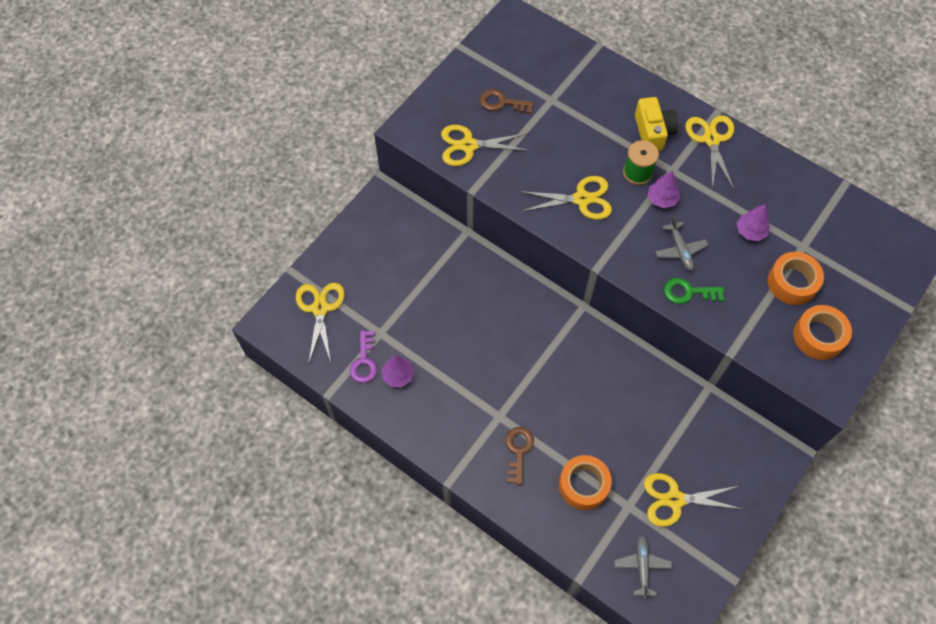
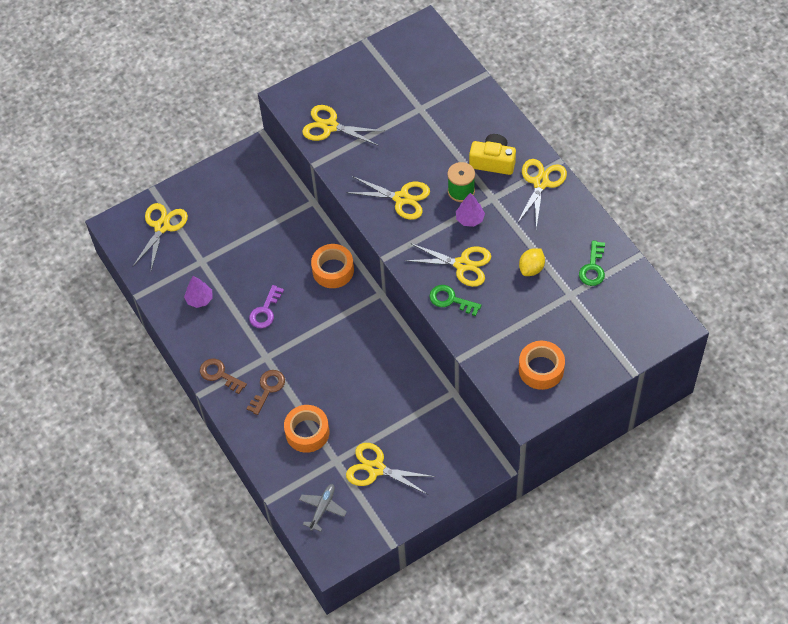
camera: 25 degrees right, 5 degrees down
purple key [350,330,378,383] -> purple key moved to [249,285,284,328]
brown key [480,89,534,114] -> brown key moved to [200,358,247,394]
yellow camera [635,97,678,151] -> yellow camera turned 90 degrees counterclockwise [469,134,516,175]
grey plane [655,216,708,271] -> yellow scissors [405,243,491,287]
purple tree [737,204,770,241] -> yellow lemon [519,248,545,276]
orange tape [768,252,824,305] -> orange tape moved to [311,244,354,288]
none -> green key [579,240,605,286]

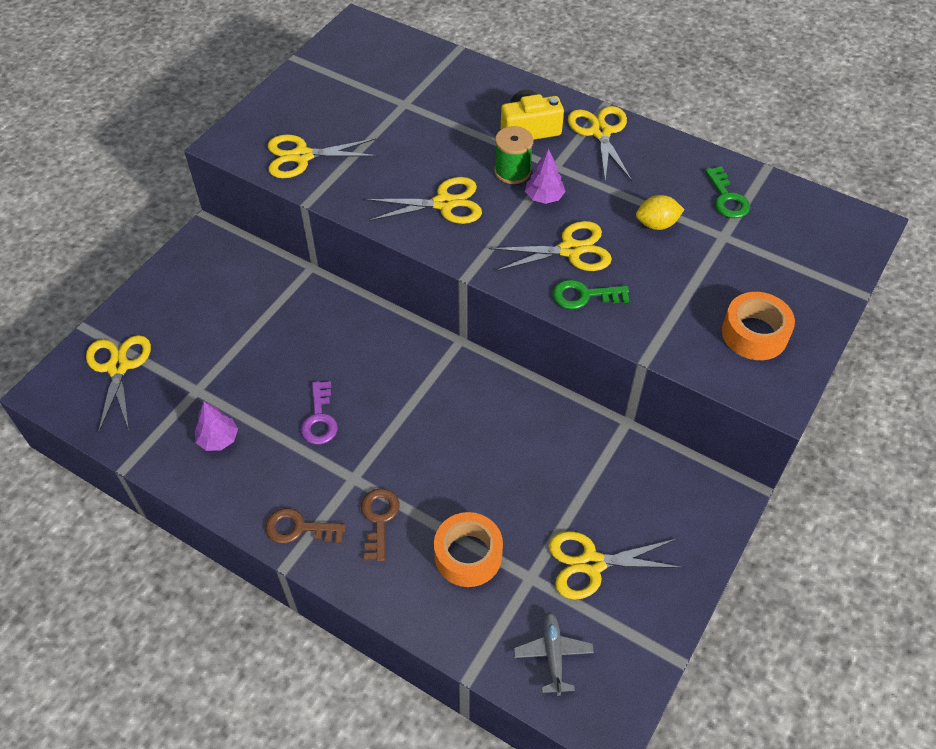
camera: 30 degrees left, 5 degrees down
orange tape [311,244,354,288] -> none
yellow lemon [519,248,545,276] -> yellow lemon turned 75 degrees clockwise [636,195,684,230]

